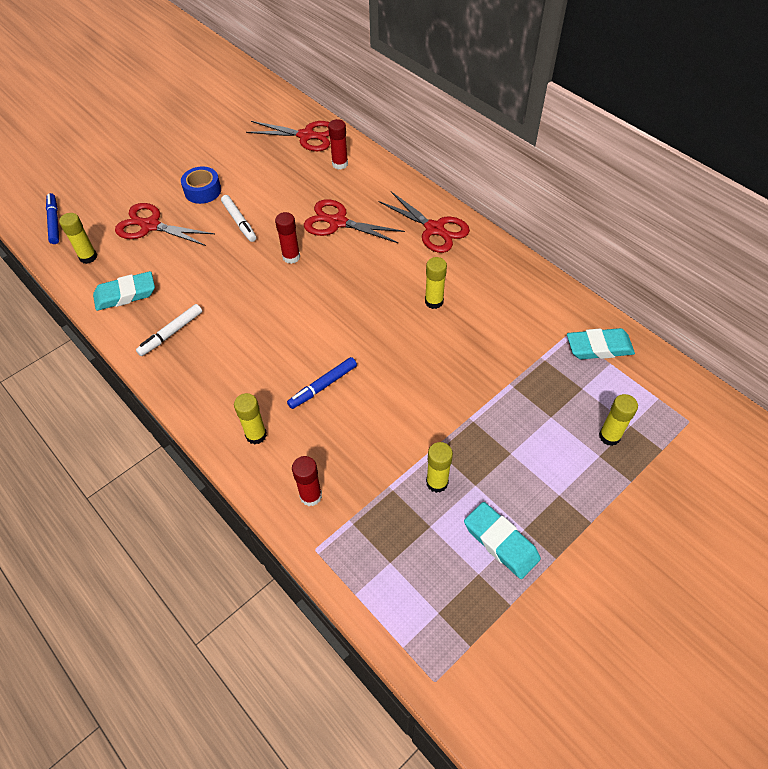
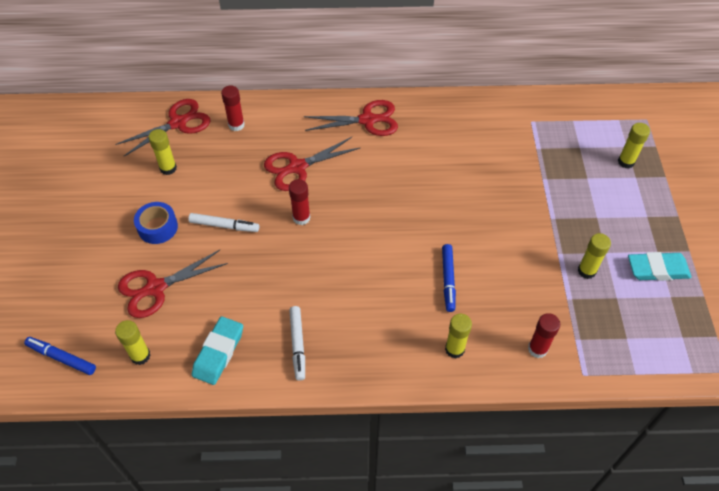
camera: 50 degrees left, 0 degrees up
yellow glue stick [425,257,447,309] -> yellow glue stick moved to [149,129,177,175]
turquoise eraser [567,328,635,359] -> none

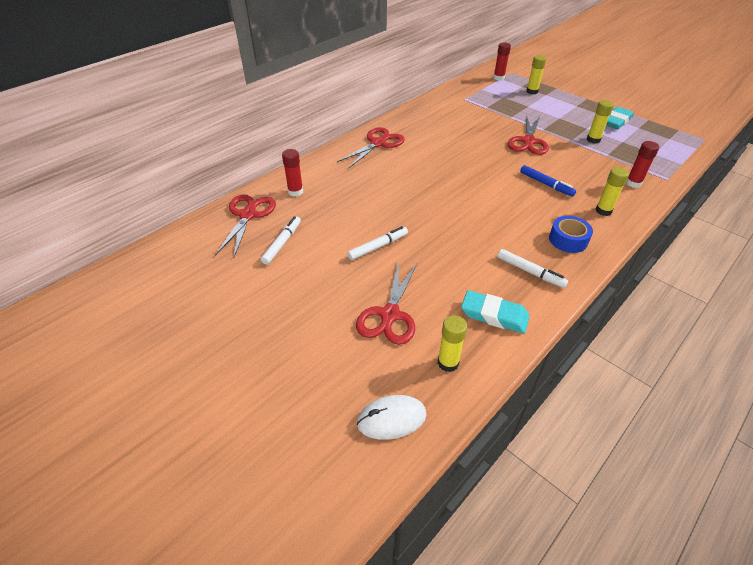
camera: 45 degrees left, 10 degrees down
blue marker [24,337,96,375] -> white mouse [357,395,427,440]
blue tape [134,202,178,244] -> blue tape moved to [549,216,593,253]
yellow glue stick [149,129,177,175] -> white marker [261,216,301,265]
turquoise eraser [192,316,243,385] -> turquoise eraser turned 45 degrees counterclockwise [461,290,530,334]
red scissors [264,137,360,191] -> red scissors moved to [508,115,549,155]
red glue stick [289,179,310,225] -> red glue stick moved to [493,42,511,81]

